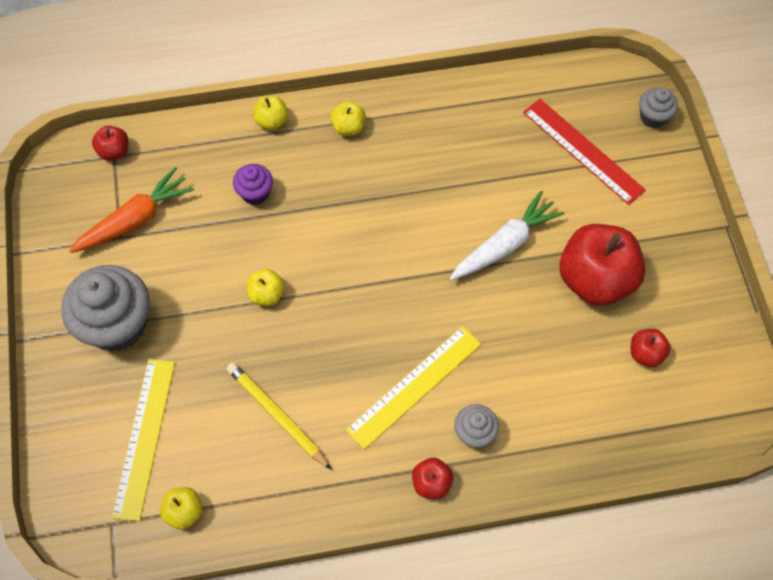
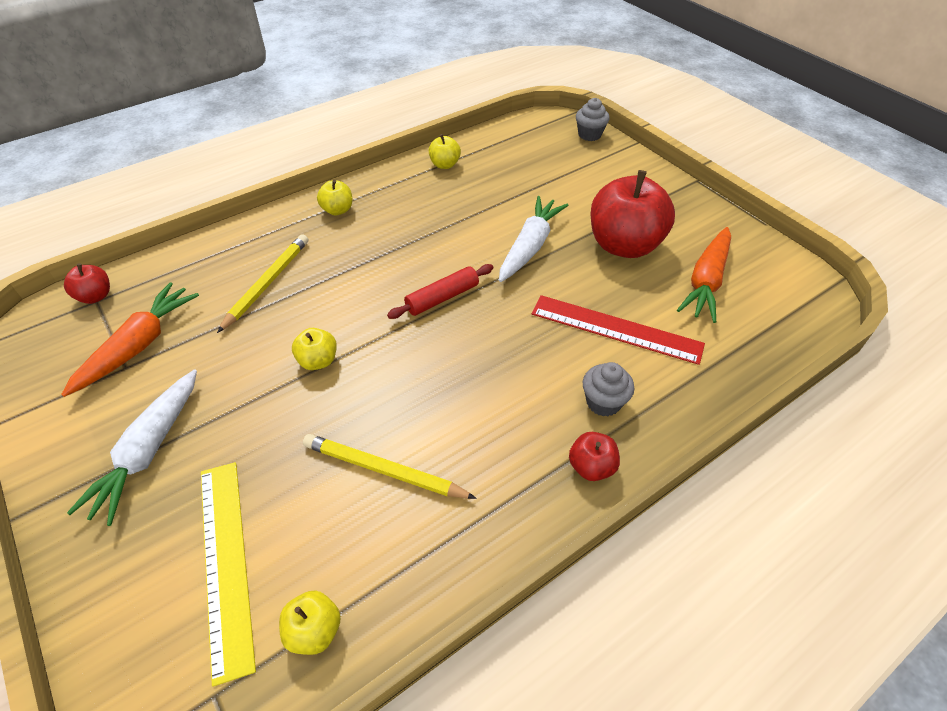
camera: 25 degrees left, 15 degrees down
grey cupcake [61,265,150,352] -> white carrot [67,369,197,526]
purple cupcake [233,164,273,205] -> yellow pencil [217,234,308,333]
yellow apple [253,96,288,130] -> yellow apple moved to [428,134,461,169]
yellow ruler [346,326,481,450] -> none
red ruler [523,99,646,205] -> red ruler moved to [532,295,705,365]
red apple [631,329,671,367] -> orange carrot [677,227,731,323]
none -> red rolling pin [387,264,494,319]

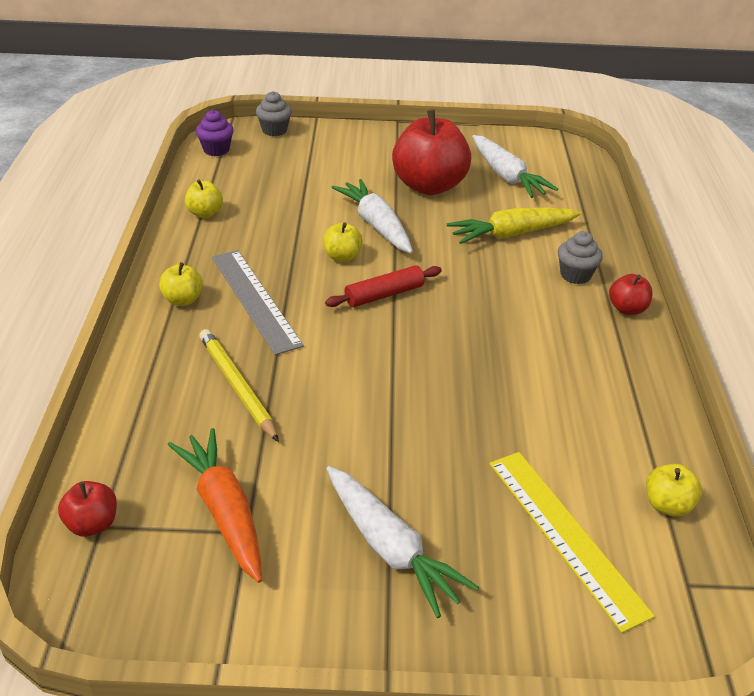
camera: 55 degrees left, 10 degrees down
yellow ruler [201,462,256,687] -> yellow ruler turned 45 degrees clockwise [490,452,655,633]
yellow apple [292,328,337,370] -> yellow apple moved to [323,223,363,262]
yellow pencil [303,434,477,499] -> none
red rolling pin [387,264,494,319] -> red rolling pin turned 60 degrees clockwise [325,265,442,307]
red ruler [532,295,705,365] -> yellow carrot [447,208,581,244]
orange carrot [677,227,731,323] -> white carrot [472,135,558,198]
none -> purple cupcake [196,110,234,156]
none -> grey ruler [212,250,304,355]

